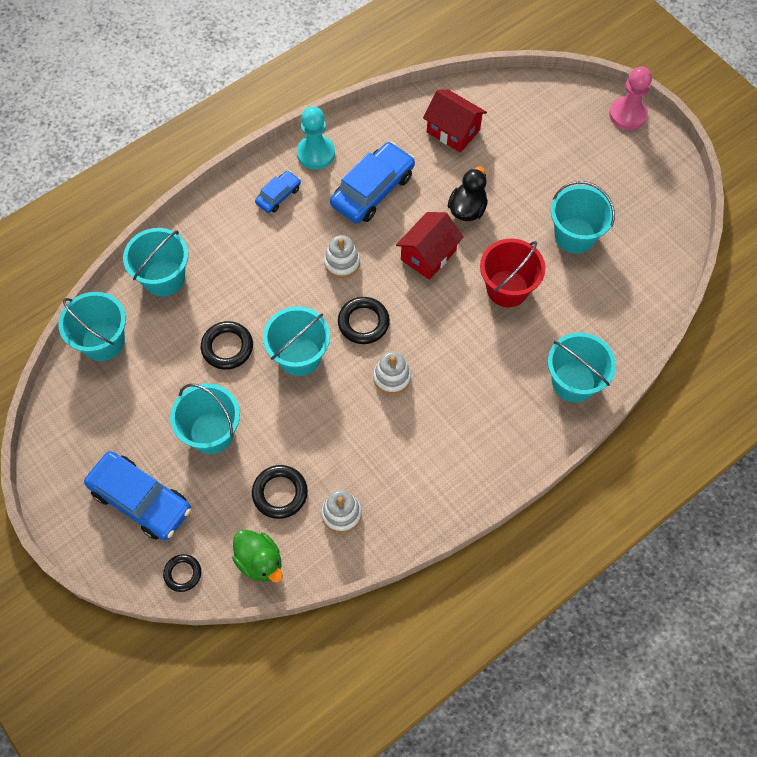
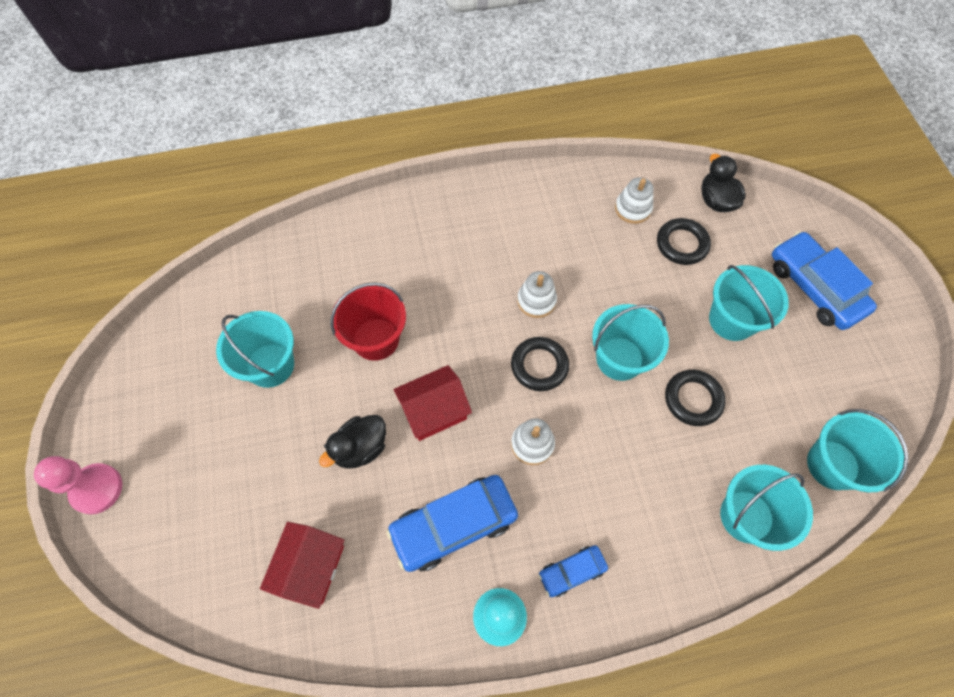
camera: 155 degrees left, 0 degrees up
black ring [163,554,201,592] -> none
green duck [232,530,283,582] -> black duck [701,154,746,212]
red house [423,90,487,153] -> red house turned 45 degrees clockwise [260,522,344,609]
turquoise bucket [548,332,616,402] -> none

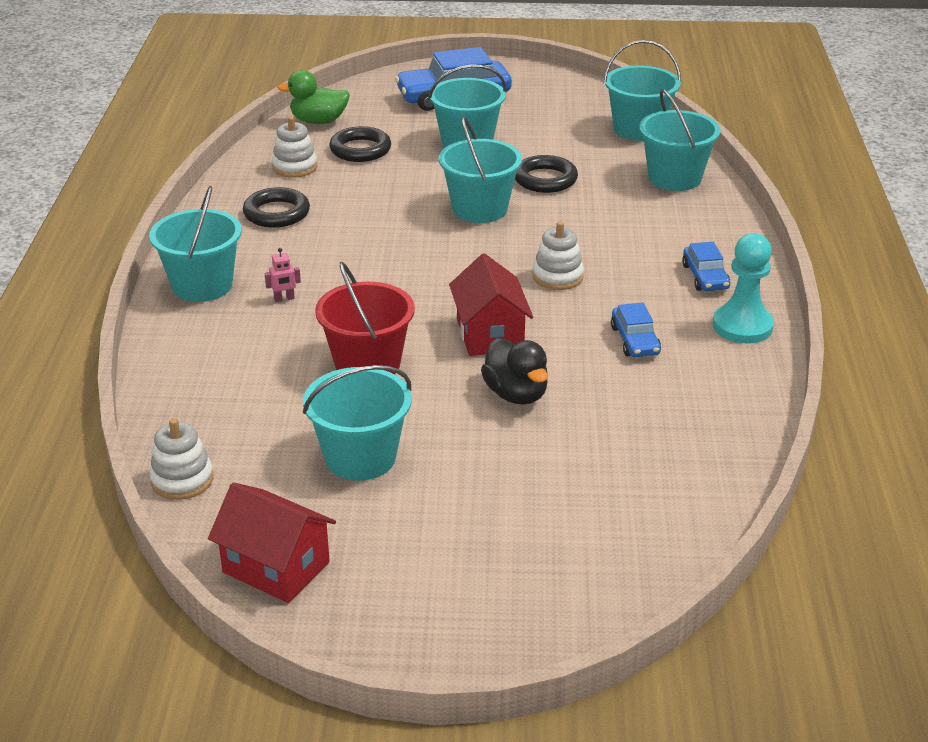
camera: 75 degrees left, 30 degrees down
pink pawn [34,456,122,514] -> none
red house [260,522,344,609] -> red house moved to [208,482,336,603]
blue car [386,475,518,572] -> blue car [611,302,661,357], size x0.53
black ring [511,337,569,391] -> black ring moved to [243,187,310,228]
white stacking toy [517,271,557,318] -> white stacking toy moved to [149,418,213,500]
black duck [701,154,746,212] -> green duck [277,70,350,124]
none -> turquoise bucket [149,186,242,302]
none -> pink robot [265,248,301,302]

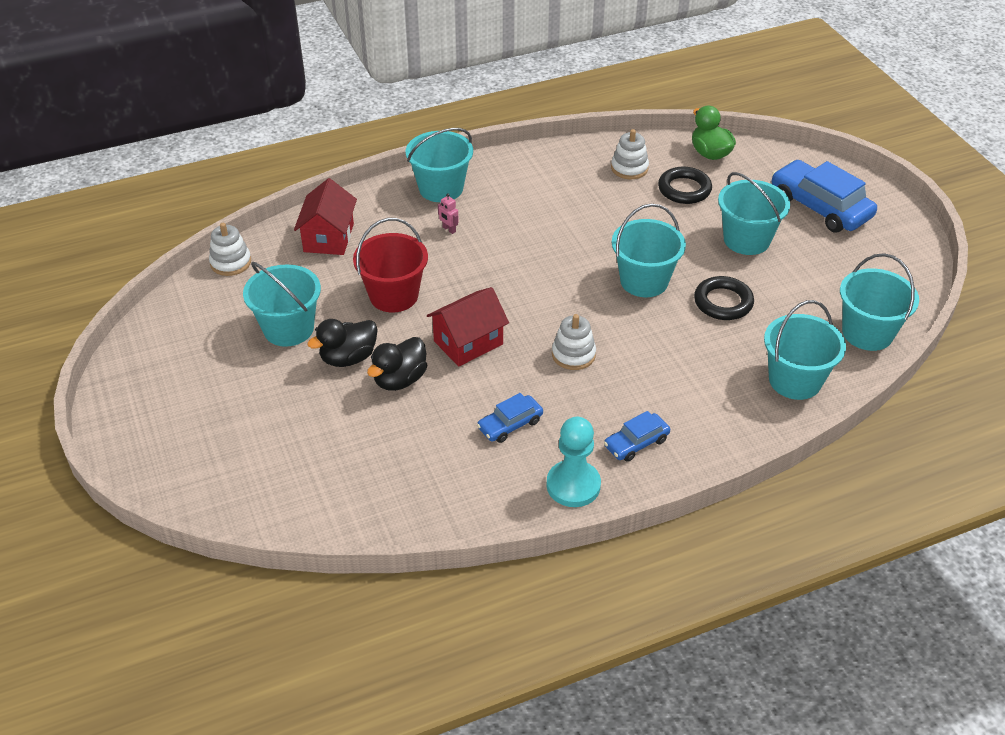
camera: 65 degrees right, 10 degrees up
red house [208,482,336,603] -> red house moved to [294,178,357,255]
black ring [243,187,310,228] -> none
none -> black duck [307,319,378,367]

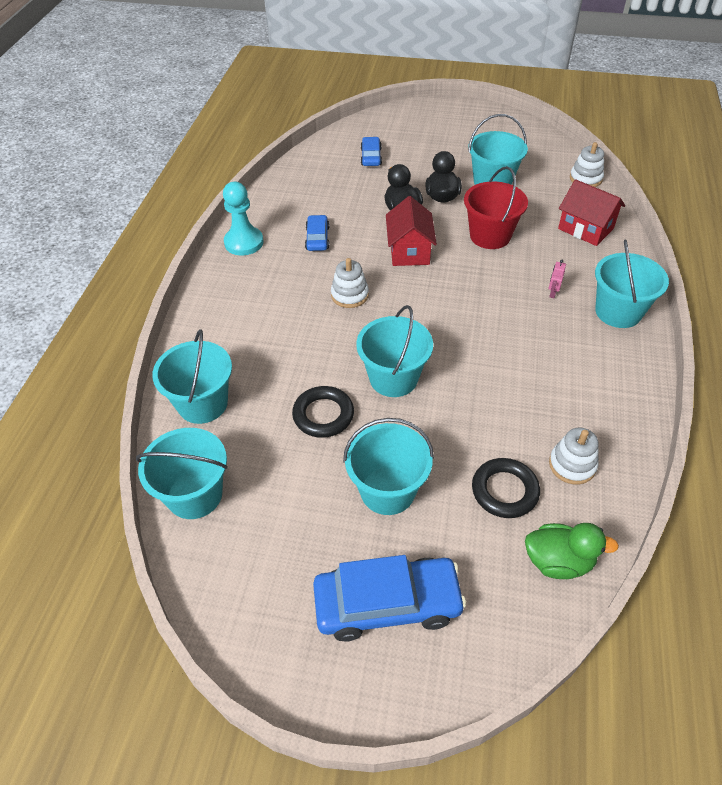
camera: 125 degrees right, 5 degrees up
pink robot [438,193,459,234] -> pink robot turned 60 degrees counterclockwise [549,260,566,298]
blue car [604,411,670,462] -> blue car moved to [361,137,382,166]

